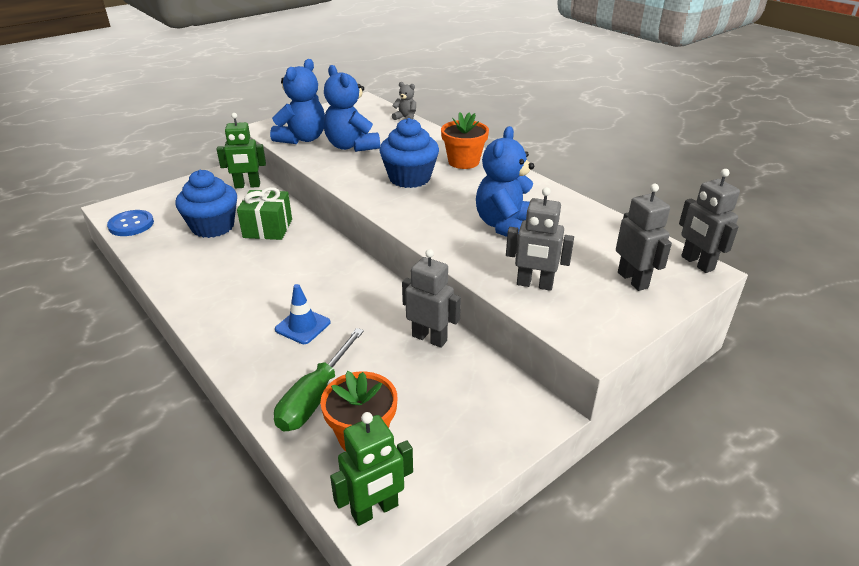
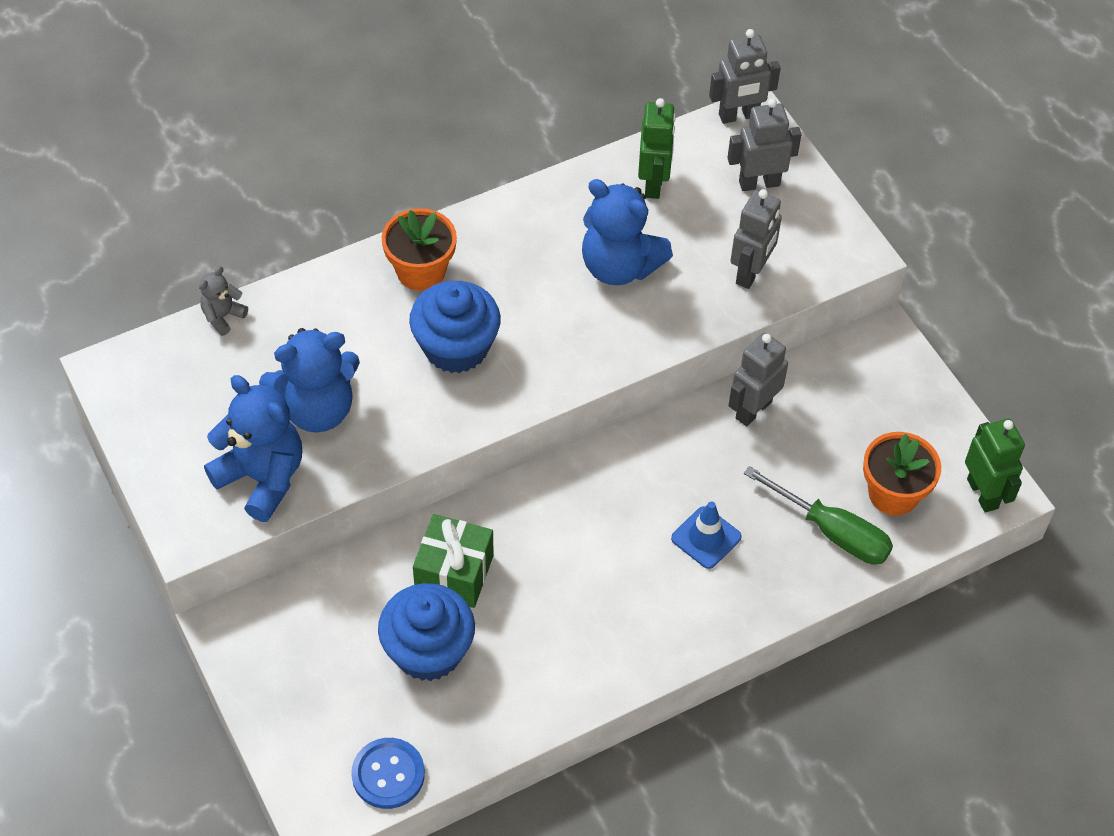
camera: 80 degrees left, 20 degrees up
green robot [217,113,266,189] -> green robot moved to [638,98,676,199]

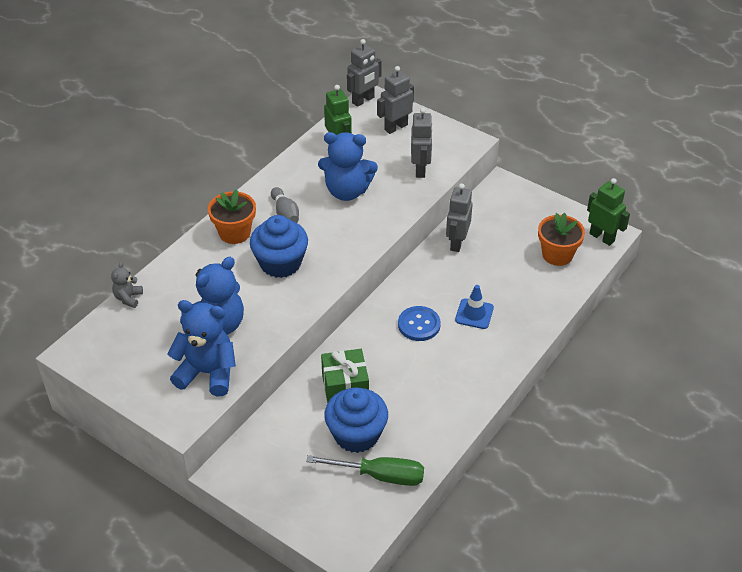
camera: 25 degrees left, 10 degrees down
blue button [351,738,425,809] -> blue button moved to [398,306,441,341]
green screwdriver [744,466,893,565] -> green screwdriver moved to [306,455,424,486]
none -> grey bowling pin [271,187,299,223]

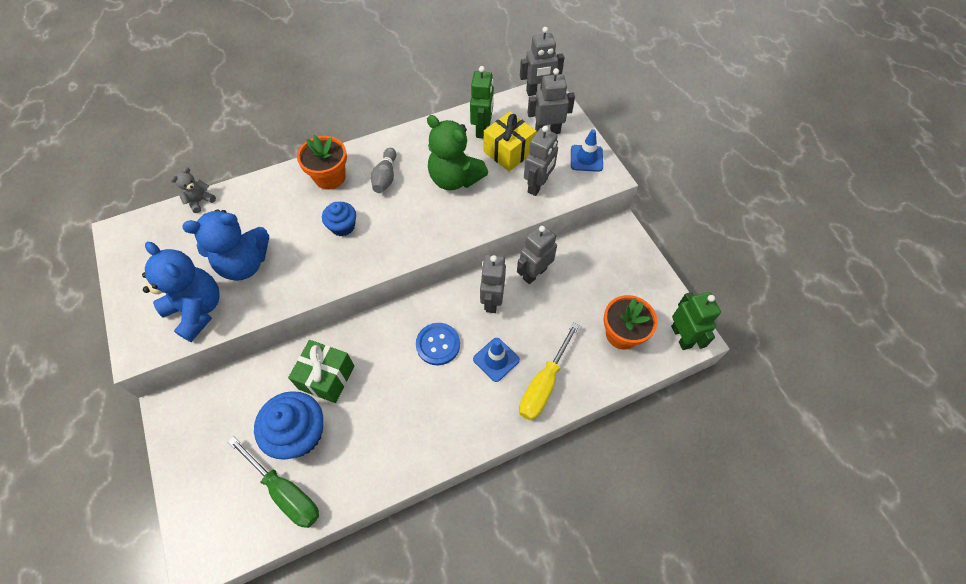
camera: 30 degrees right, 15 degrees up
blue cupcake [250,215,308,278] -> blue cupcake [322,202,356,236], size x0.58
blue teddy bear [318,132,378,201] -> green teddy bear [427,115,488,190]
none -> grey robot [480,255,506,313]
none -> yellow gift [484,112,537,171]
none -> yellow screwdriver [519,322,580,421]
none -> blue traffic cone [571,129,603,172]

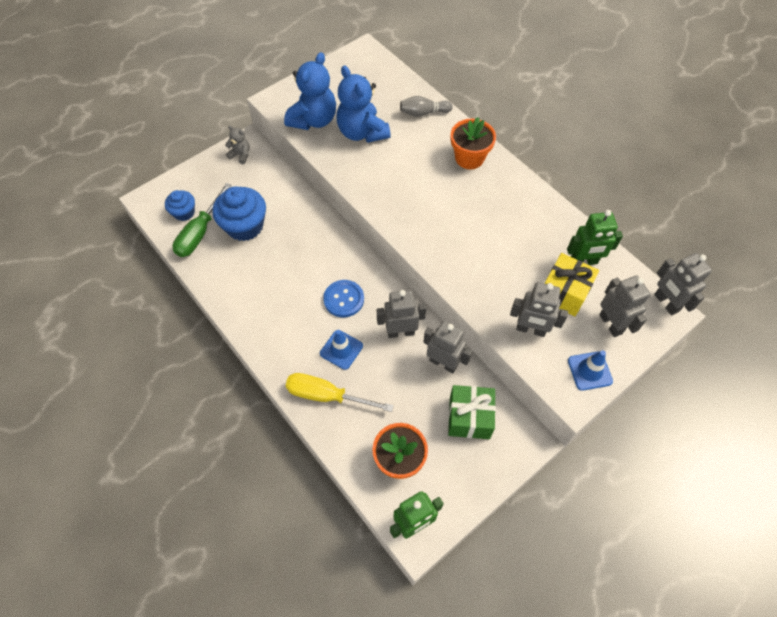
camera: 75 degrees right, 0 degrees up
grey teddy bear [170,167,216,213] -> grey teddy bear moved to [225,126,250,164]
green gift [288,340,355,403] -> green gift moved to [448,385,496,439]
blue cupcake [322,202,356,236] -> blue cupcake moved to [165,190,195,221]
grey bowling pin [371,148,396,193] -> grey bowling pin moved to [400,96,453,117]
green teddy bear [427,115,488,190] -> none

